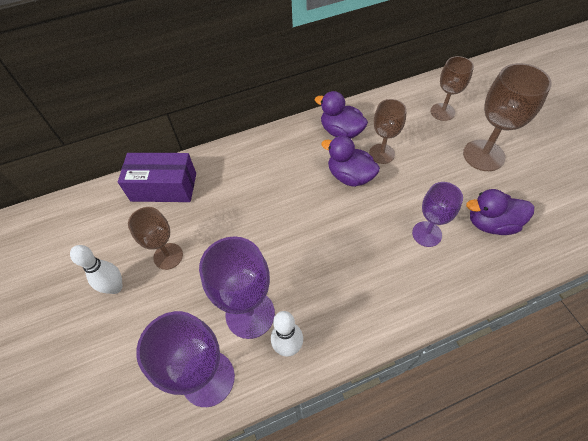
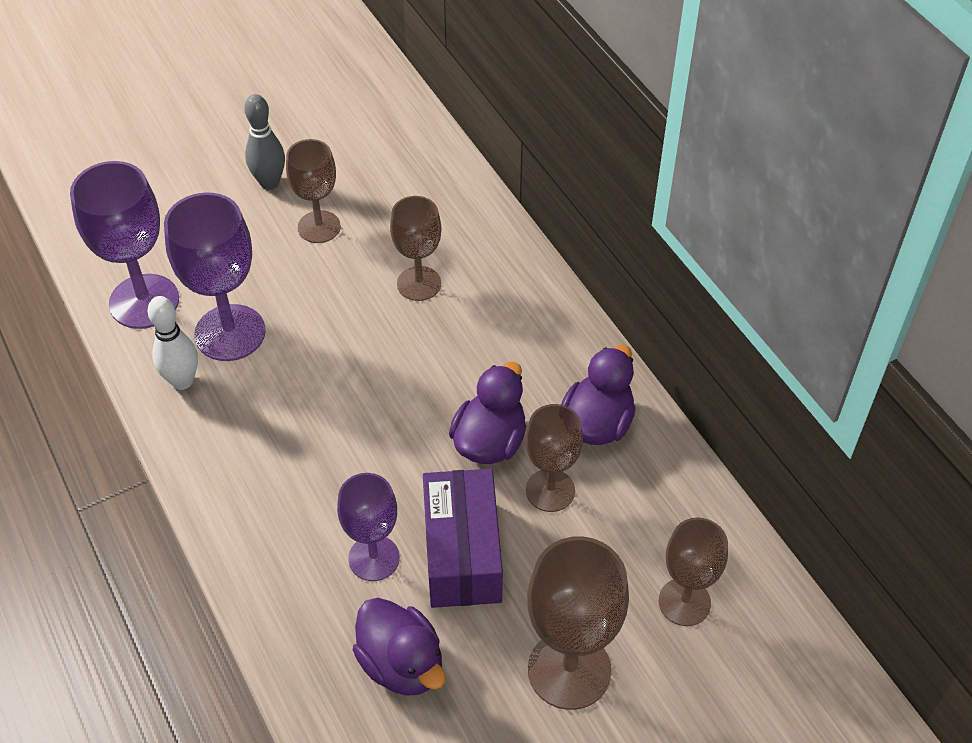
camera: 80 degrees right, 5 degrees down
white bowling pin [70,245,123,294] -> grey bowling pin [244,94,285,190]
purple box [118,153,196,202] -> purple box moved to [423,469,503,608]
purple duck [466,189,534,235] -> purple duck turned 150 degrees clockwise [353,598,445,696]
none -> brown goblet [390,196,442,301]

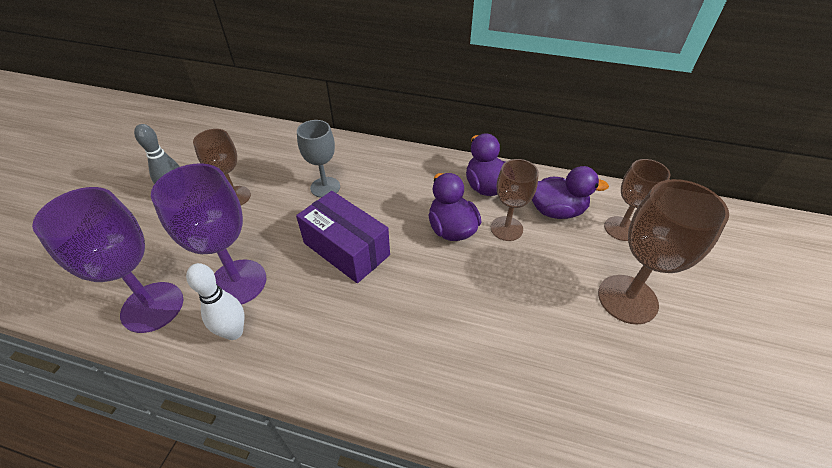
camera: 45 degrees left, 5 degrees down
purple goblet [337,473,399,581] -> none
purple duck [353,598,445,696] -> purple duck moved to [532,166,609,219]
brown goblet [390,196,442,301] -> grey goblet [297,120,340,198]
purple box [423,469,503,608] -> purple box moved to [296,191,390,283]

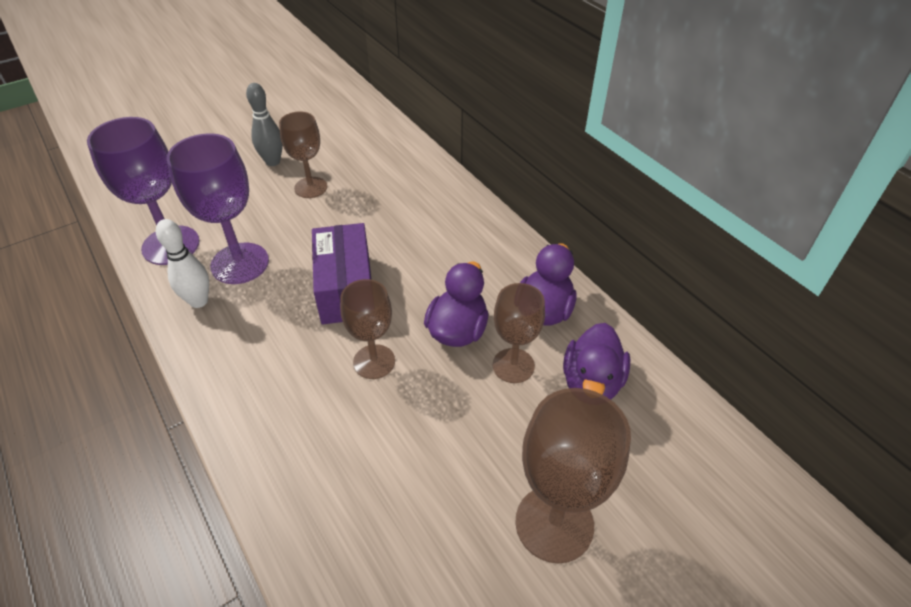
camera: 40 degrees right, 0 degrees up
grey goblet [297,120,340,198] -> none
purple duck [532,166,609,219] -> purple duck turned 60 degrees clockwise [563,323,630,400]
brown goblet [604,159,670,241] -> brown goblet moved to [340,279,395,379]

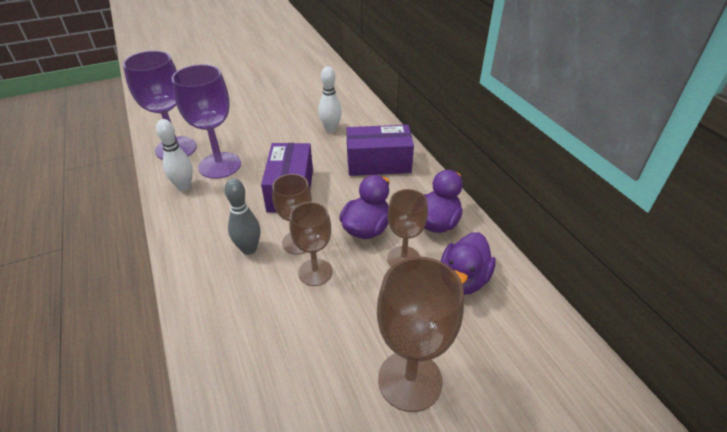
camera: 10 degrees right, 5 degrees down
grey bowling pin [246,83,283,166] -> grey bowling pin moved to [224,178,260,255]
brown goblet [279,111,327,198] -> brown goblet moved to [290,202,332,286]
none -> white bowling pin [319,66,342,133]
none -> purple box [346,125,414,176]

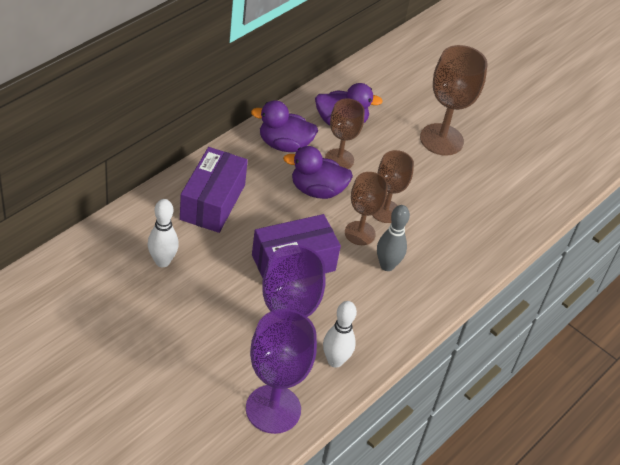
camera: 120 degrees left, 5 degrees up
purple box [346,125,414,176] -> purple box turned 45 degrees clockwise [180,147,248,233]

